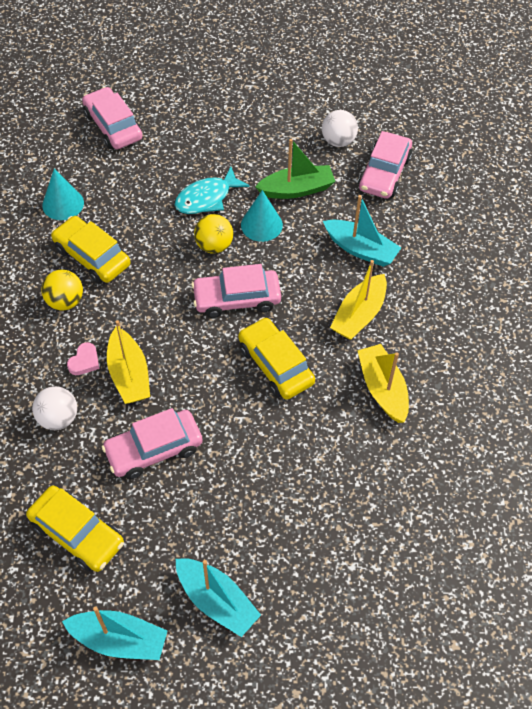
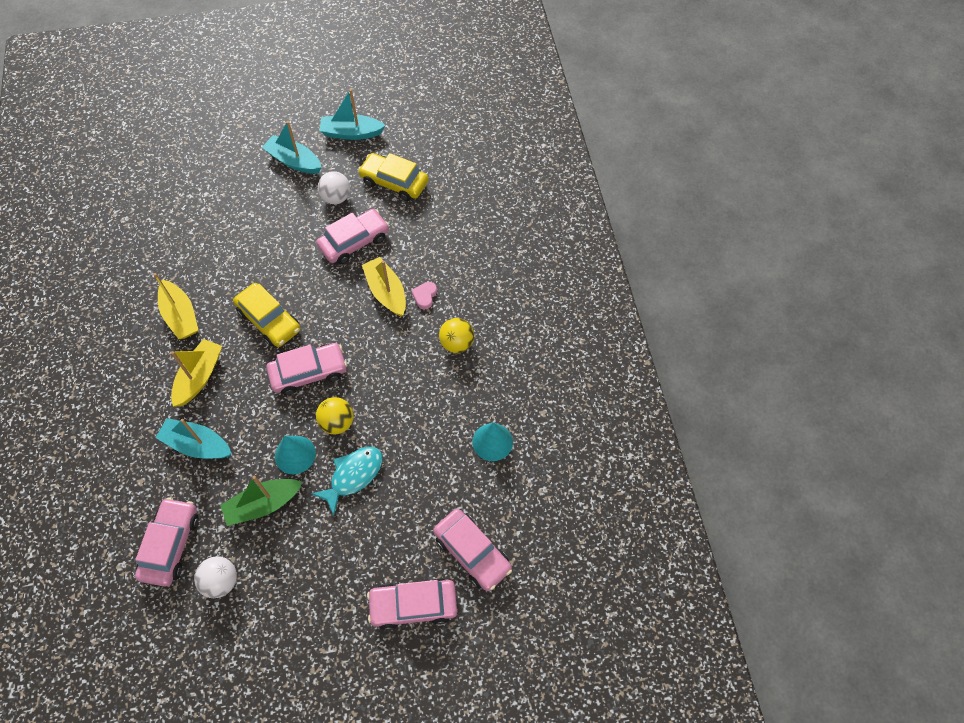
camera: 170 degrees right, 5 degrees up
white ball [32,386,77,430] -> white ball moved to [318,171,350,204]
yellow car [51,216,131,283] -> none
none -> pink car [367,578,457,630]

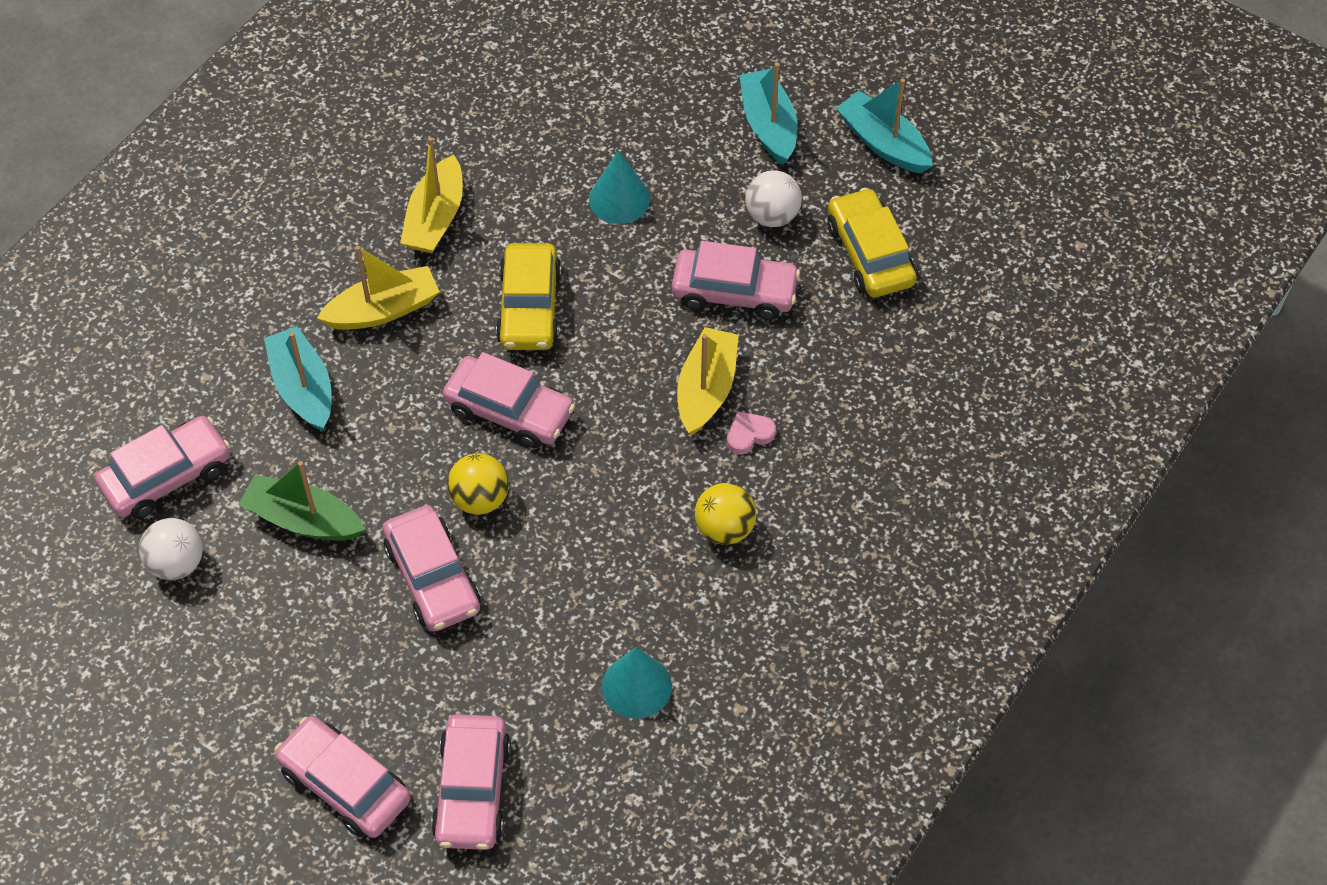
camera: 45 degrees right, 5 degrees down
turquoise cone [275,436,316,474] -> turquoise cone moved to [589,150,650,224]
turquoise fish [311,447,383,515] -> pink car [383,505,480,632]

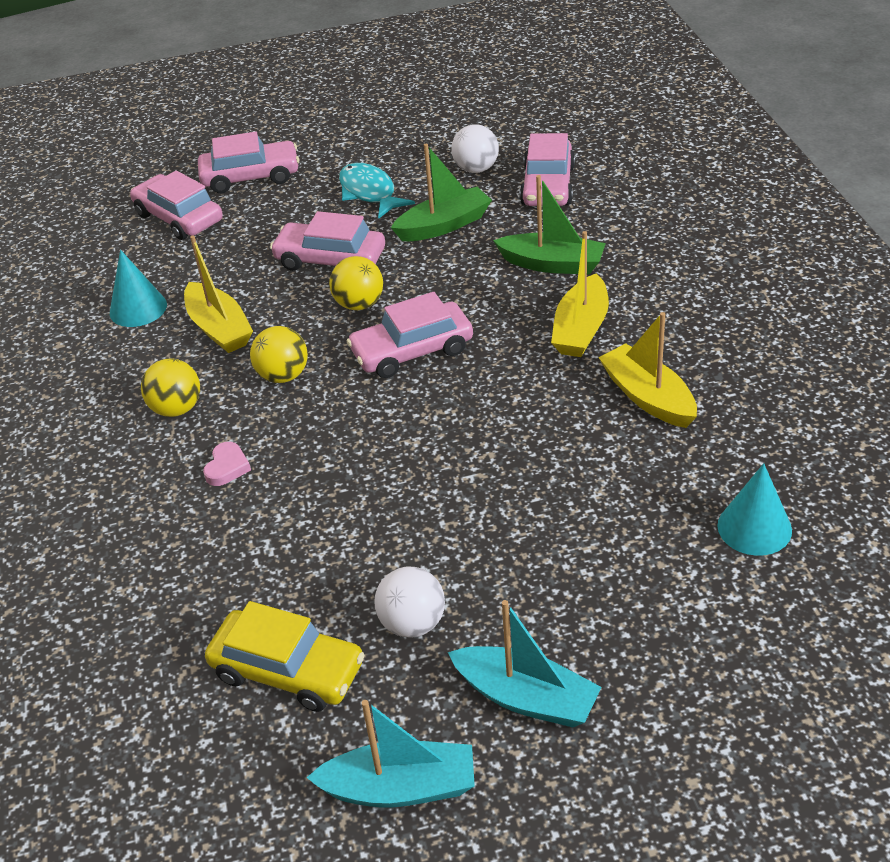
camera: 135 degrees right, 15 degrees down
turquoise boat [264,326,331,431] -> green boat [493,175,606,275]
yellow car [496,243,561,350] -> none
turquoise cone [589,150,650,224] -> turquoise cone moved to [717,463,792,556]
pink car [672,241,800,320] -> none
yellow boat [677,327,739,435] -> yellow boat moved to [184,235,253,353]
none -> yellow ball [250,326,308,383]
none -> turquoise fish [339,163,415,219]

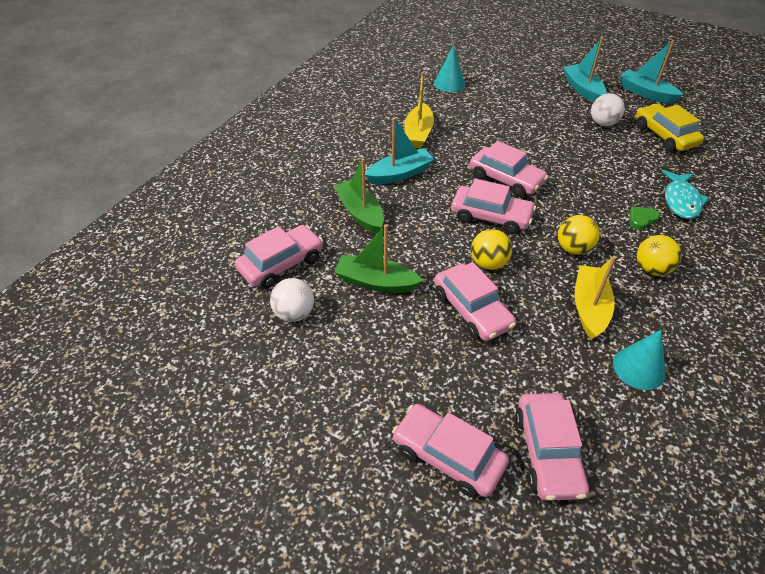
camera: 140 degrees left, 5 degrees up
pink heart [203,442,251,486] -> green heart [629,207,660,230]
turquoise fish [339,163,415,219] -> turquoise fish moved to [662,170,709,219]
yellow boat [551,231,609,357] -> turquoise boat [365,118,434,184]
none -> pink car [470,141,548,197]

